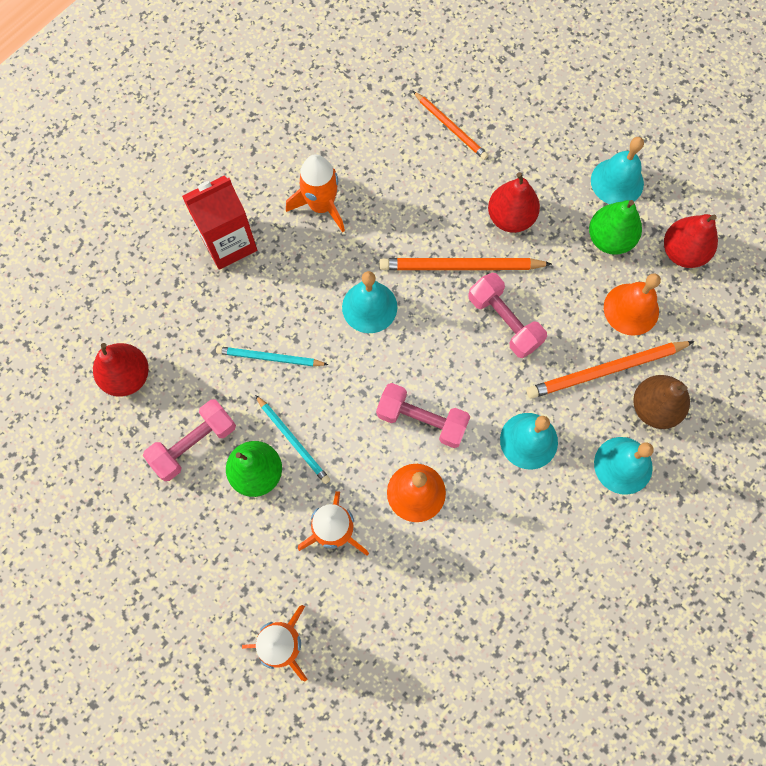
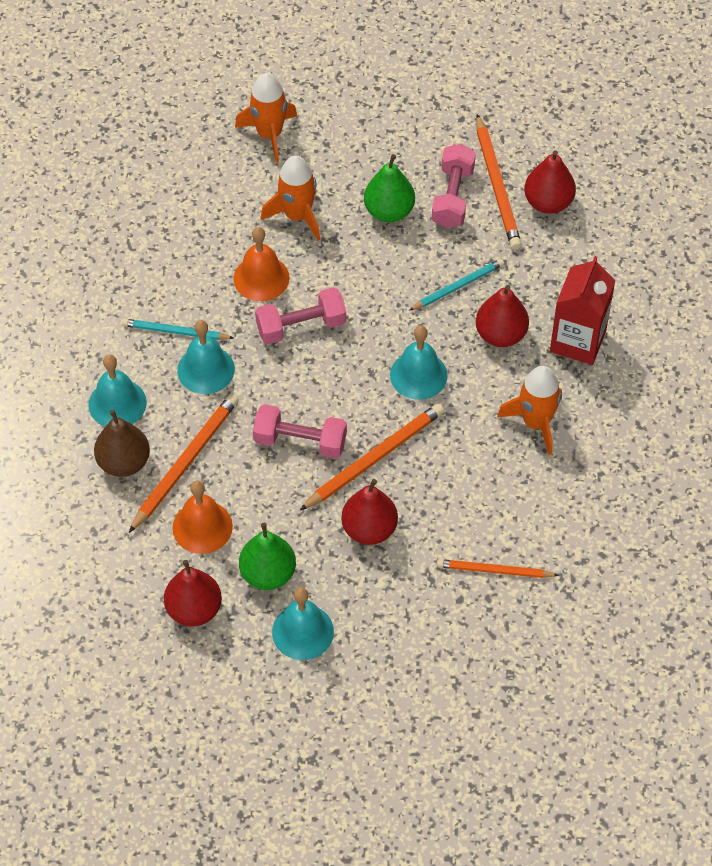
camera: 140 degrees right, 15 degrees down
turquoise pencil [255,395,330,484] -> turquoise pencil moved to [122,318,234,340]
none -> orange pencil [476,114,522,250]
none -> red pear [476,285,529,347]

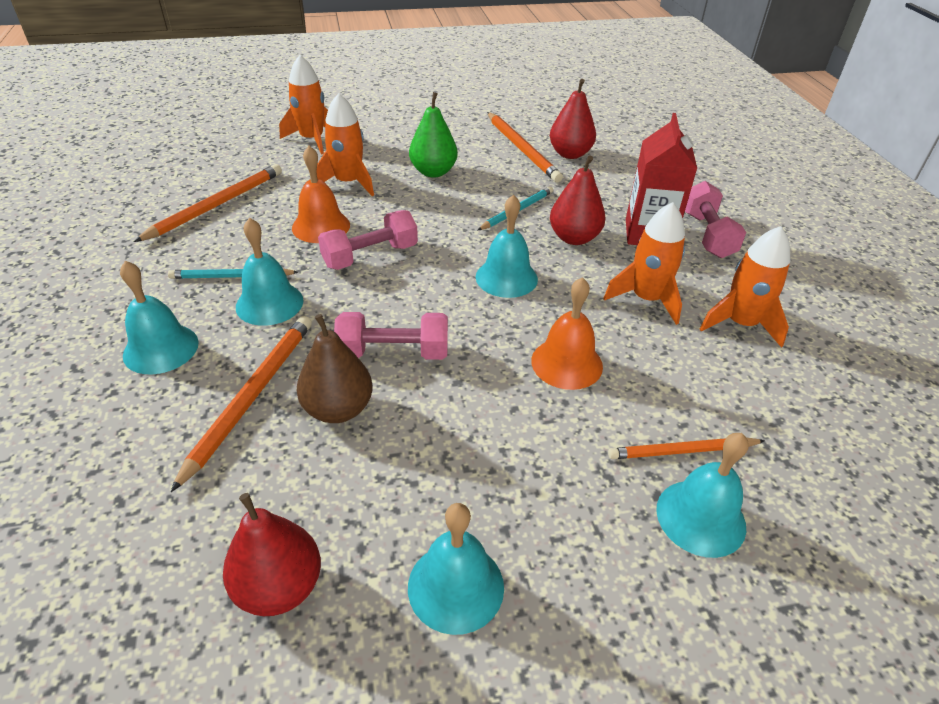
camera: 15 degrees left, 15 degrees down
brown pear [94,410,150,477] -> brown pear moved to [297,314,373,423]
orange bell [172,480,233,554] -> orange bell moved to [531,277,603,390]
green pear [239,523,296,590] -> none
orange pencil [299,403,444,511] -> orange pencil moved to [134,164,282,242]
red pear [342,479,398,545] -> none
pink dumbbell [432,144,476,228] -> pink dumbbell moved to [685,181,746,258]
none -> turquoise bell [656,433,749,558]
none -> orange rocket [700,226,791,348]

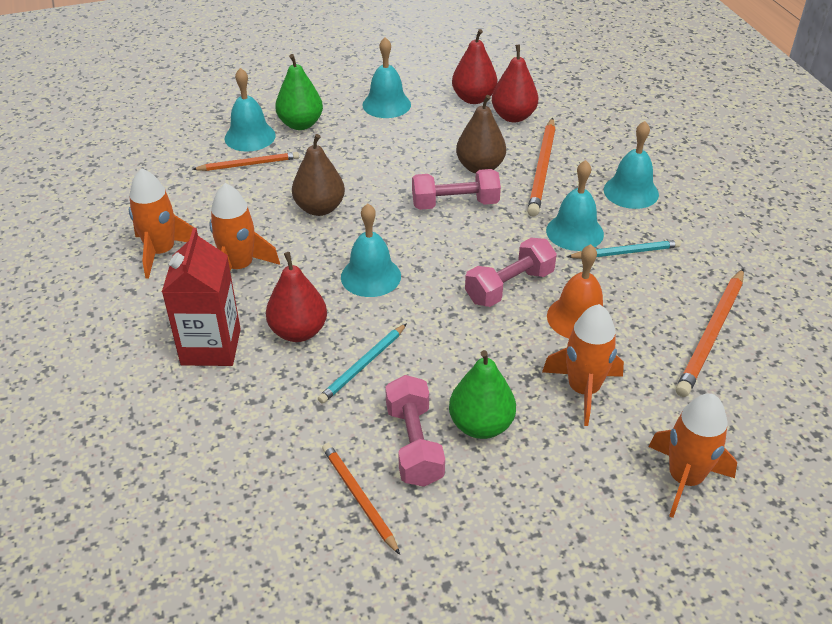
camera: 175 degrees right, 0 degrees up
orange pencil [487,112,563,182] -> orange pencil [322,443,400,555], size x0.64
orange bell [531,277,603,390] -> brown pear [292,134,345,216]
red pear [550,79,596,159] -> red pear moved to [492,44,538,122]
pink dumbbell [685,181,746,258] -> pink dumbbell moved to [385,375,445,487]
none -> green pear [275,54,323,130]

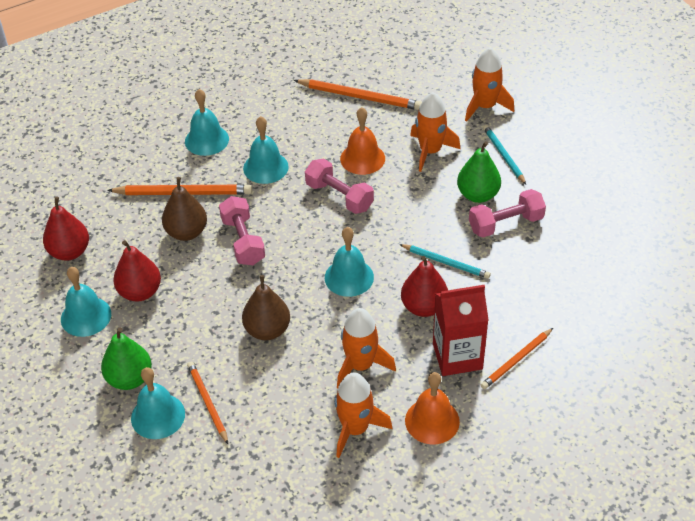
camera: 100 degrees left, 5 degrees up
orange pencil [322,443,400,555] -> orange pencil moved to [481,328,553,389]
red pear [492,44,538,122] -> red pear moved to [113,240,161,302]
turquoise pencil [567,240,681,259] -> turquoise pencil moved to [483,125,526,184]
none -> orange bell [405,372,460,444]

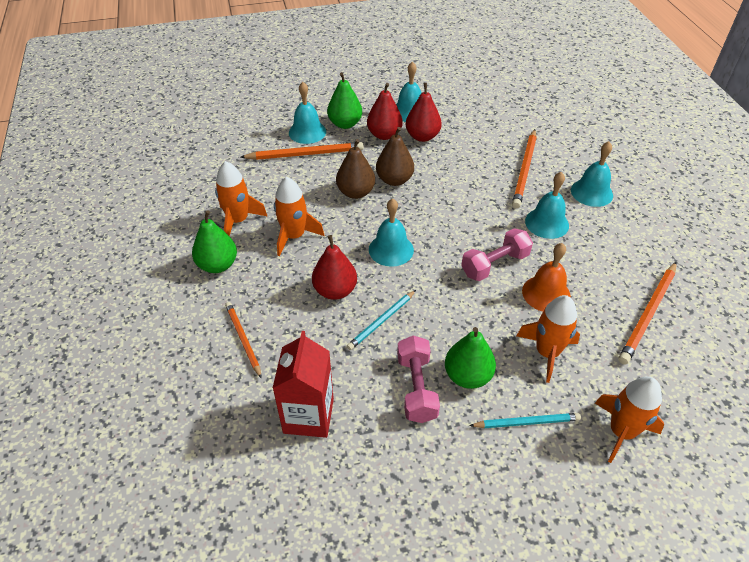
camera: 105 degrees right, 0 degrees up
red pear [43,197,89,261] -> red pear moved to [367,83,403,140]
brown pear [162,177,207,241] -> brown pear moved to [376,127,414,186]
orange pencil [187,362,228,444] -> orange pencil [240,142,364,160], size x1.57
pink dumbbell [219,196,265,265] -> none
orange bell [405,372,460,444] -> green pear [192,210,237,273]
red carton [433,285,488,376] -> red carton moved to [273,331,334,438]

